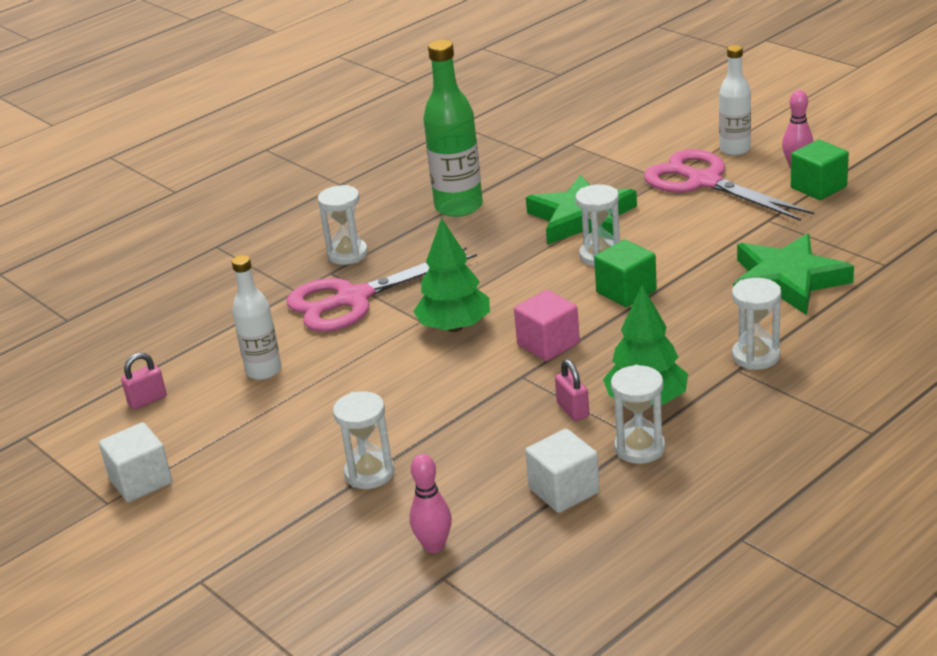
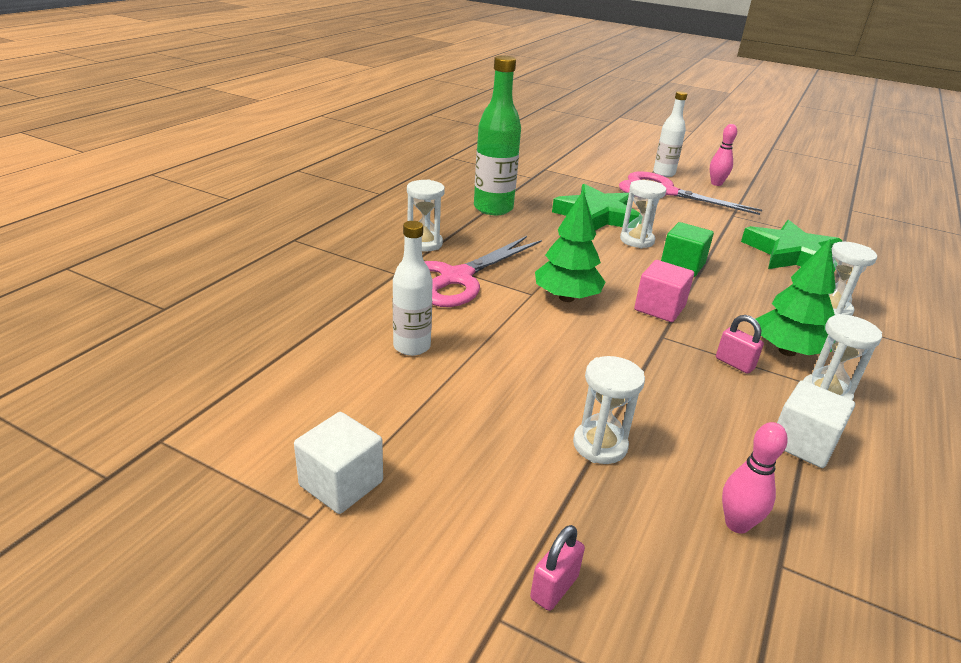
camera: 25 degrees left, 0 degrees up
pink padlock [121,352,167,410] -> pink padlock moved to [530,525,585,611]
green cube [791,140,849,200] -> none

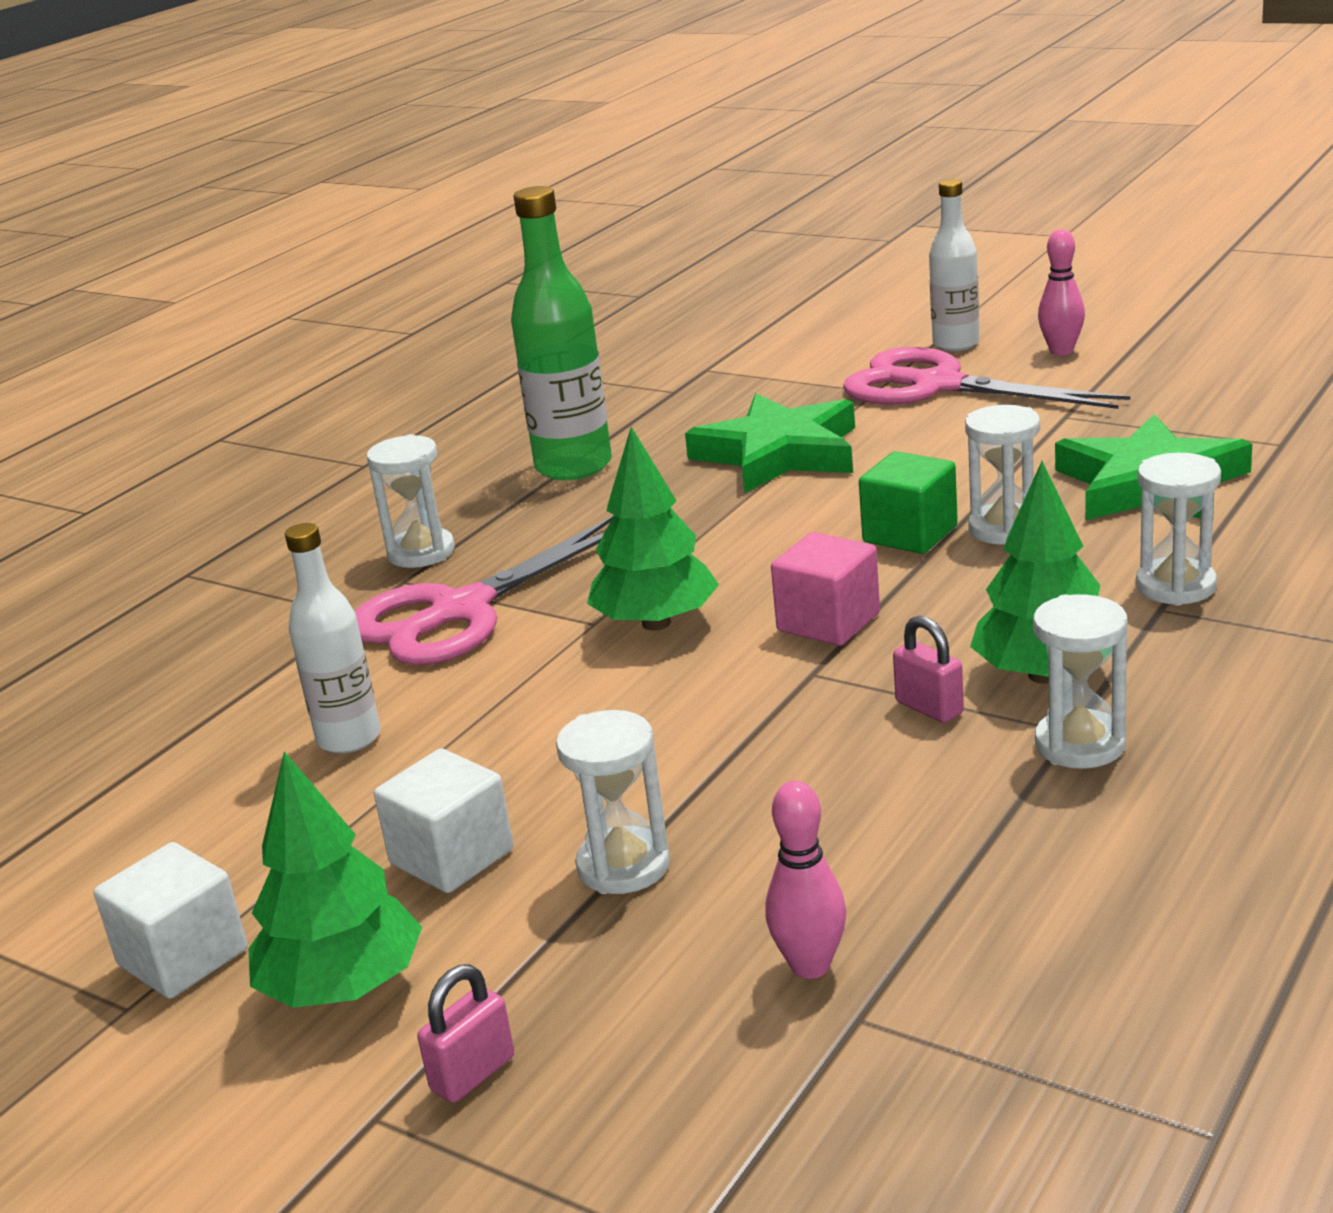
camera: 10 degrees right, 5 degrees down
white hourglass [620,180,666,248] -> white hourglass moved to [965,405,1040,545]
white cube [777,380,855,468] -> white cube moved to [374,748,513,893]
none -> green tree [248,751,422,1008]

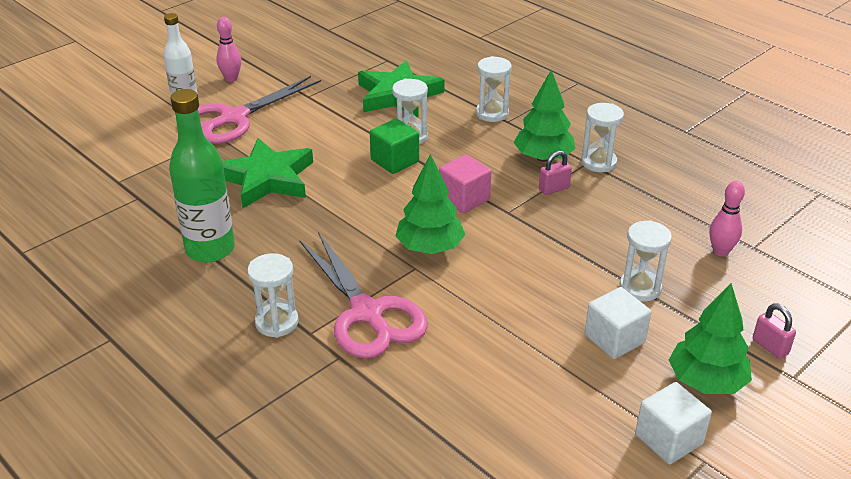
camera: 80 degrees left, 10 degrees up
white bottle [285,523,381,754] -> none

